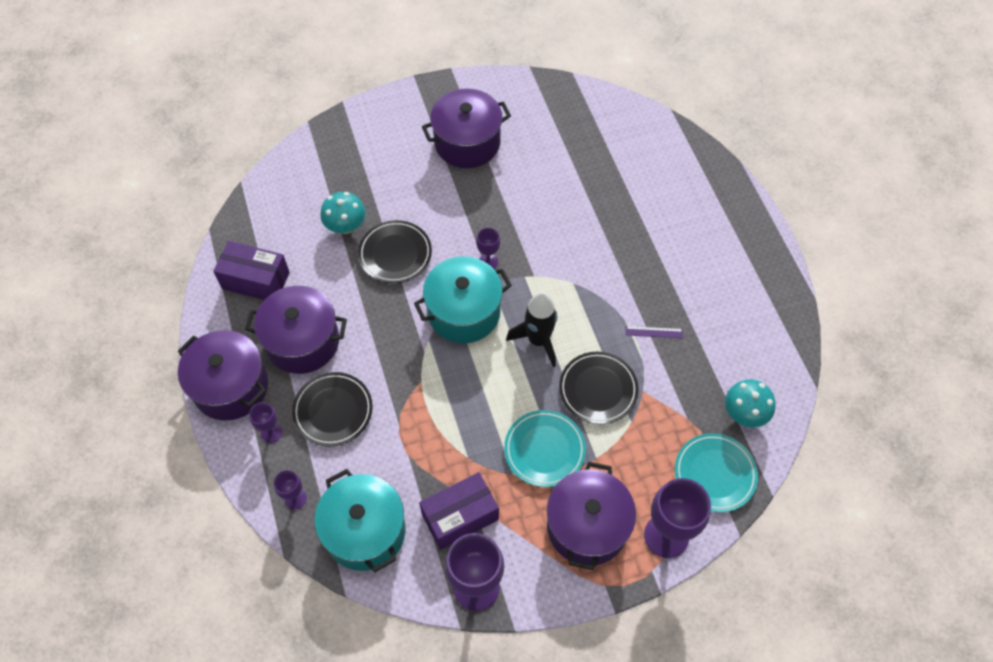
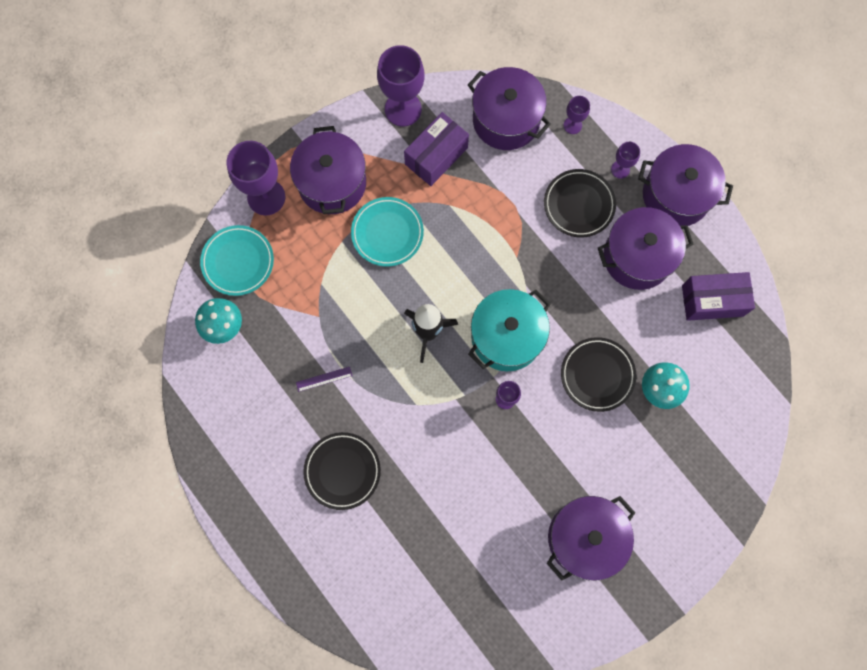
camera: 160 degrees right, 15 degrees up
turquoise pot [314,469,405,572] -> purple pot [468,67,551,150]
black plate [559,352,639,424] -> black plate moved to [303,432,381,510]

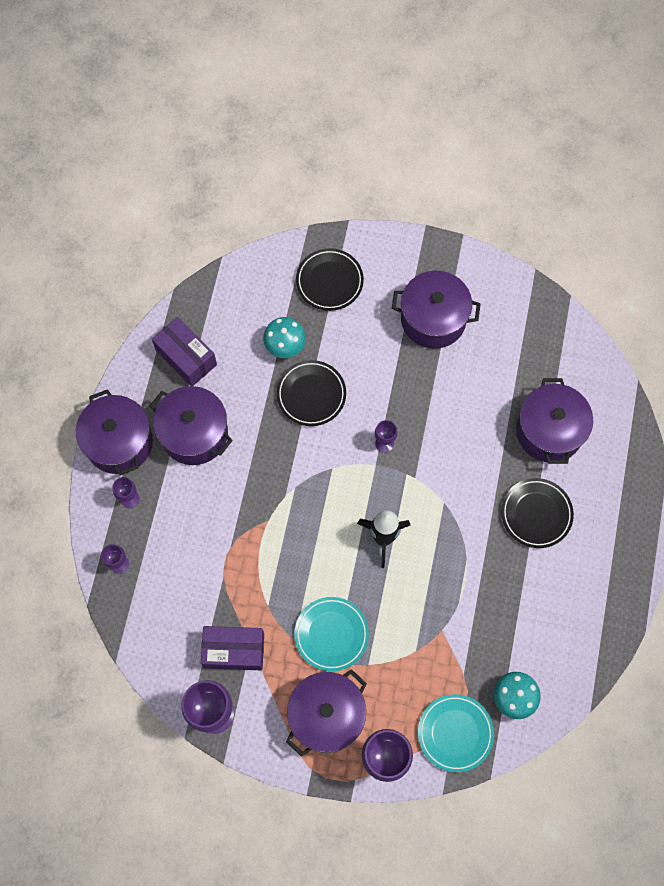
camera: 130 degrees left, 5 degrees down
purple ruler [296,367,352,392] -> none
purple pot [468,67,551,150] -> purple pot moved to [516,378,593,464]
turquoise pot [468,289,551,371] -> none
black plate [544,169,616,237] -> black plate moved to [296,248,364,311]

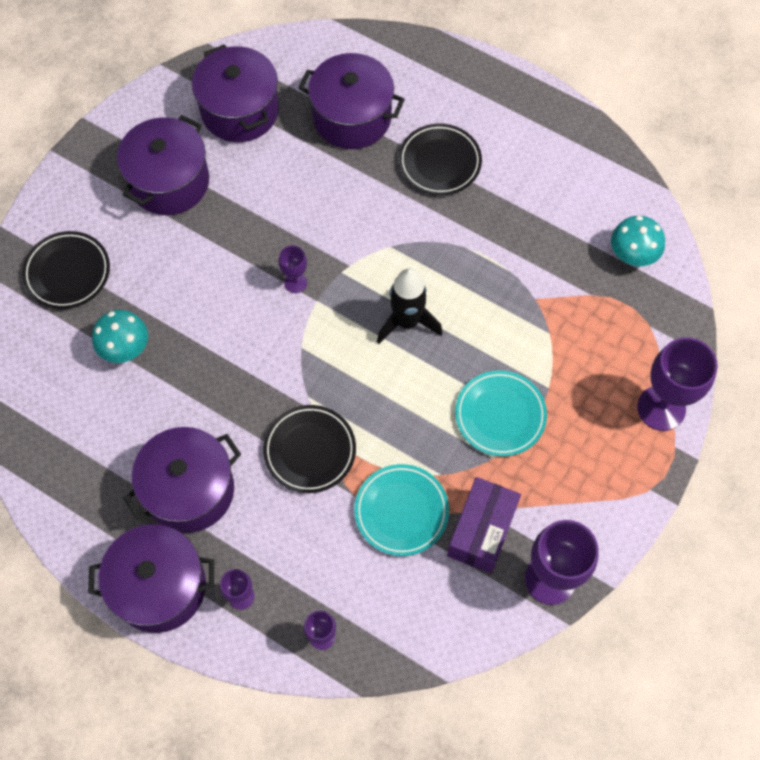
camera: 70 degrees left, 5 degrees down
purple box [152,317,217,386] -> none
black plate [276,360,346,426] -> black plate moved to [263,405,356,493]
purple pot [286,669,367,756] -> purple pot moved to [192,44,279,142]
turquoise plate [418,694,494,772] -> turquoise plate moved to [354,464,449,556]

